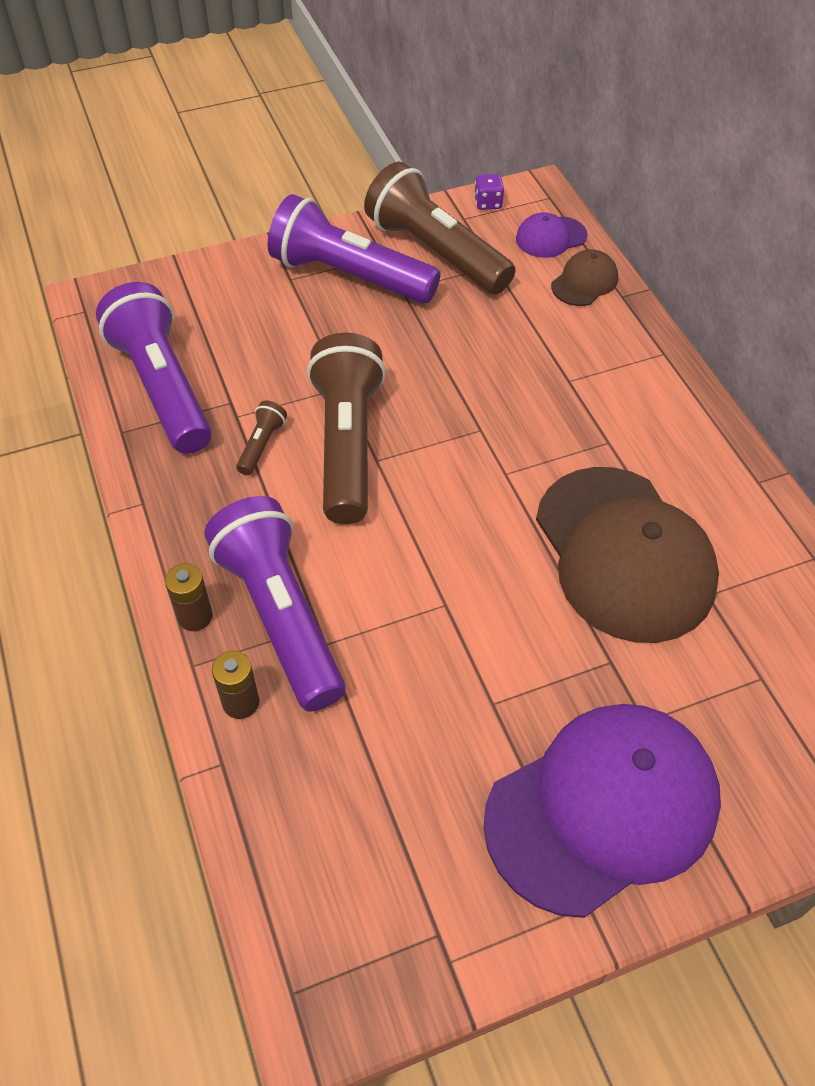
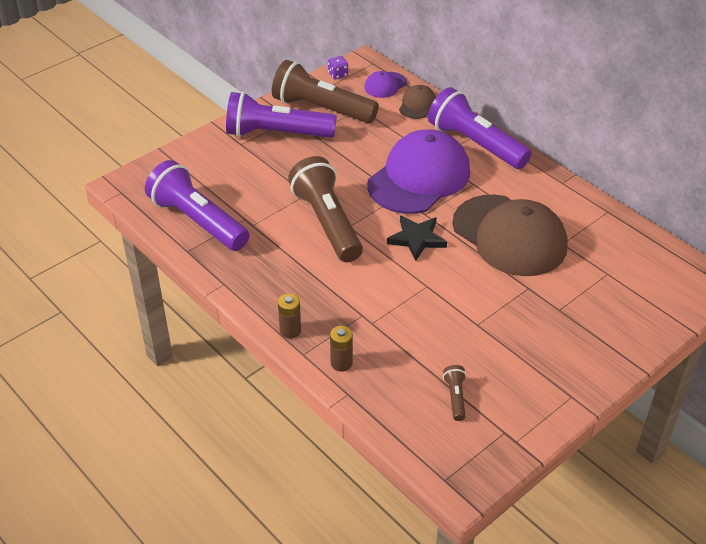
camera: 20 degrees left, 10 degrees down
purple flashlight [204,496,346,712] -> purple flashlight moved to [428,87,532,169]
brown flashlight [236,401,287,475] -> brown flashlight moved to [443,365,466,421]
purple cap [483,704,721,918] -> purple cap moved to [367,129,470,214]
none -> black star [387,215,447,261]

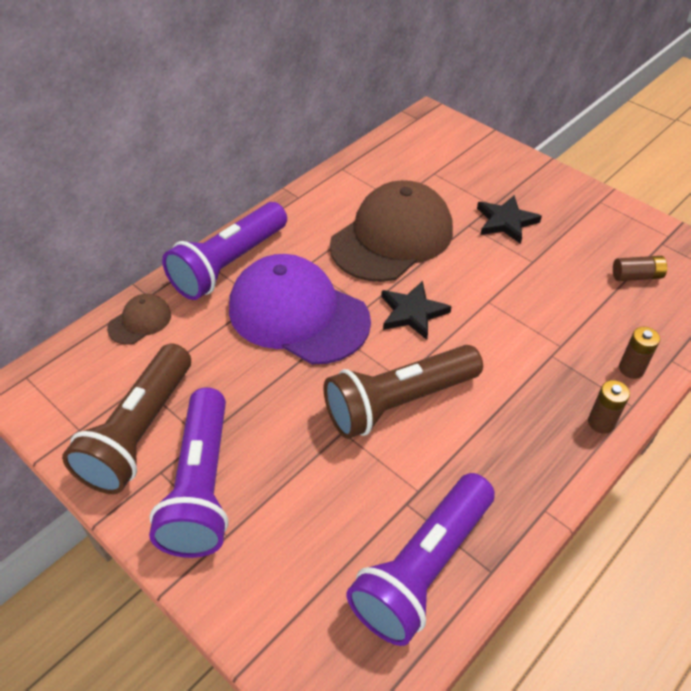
camera: 95 degrees left, 5 degrees up
purple dice [328,56,348,79] -> none
purple cap [364,71,407,98] -> none
brown cap [399,85,436,119] -> brown cap turned 120 degrees clockwise [107,294,171,345]
brown flashlight [443,365,466,421] -> brown battery [613,256,667,281]
none -> black star [477,195,542,244]

